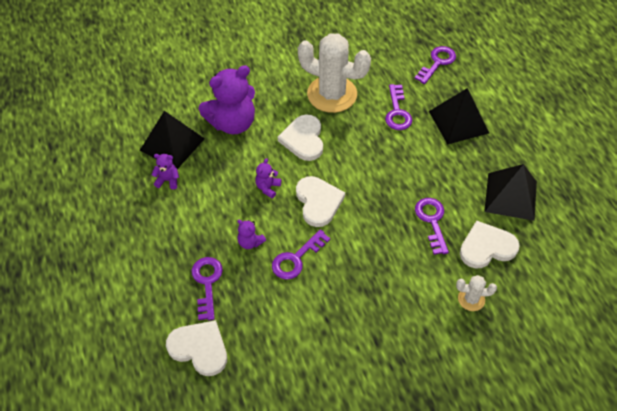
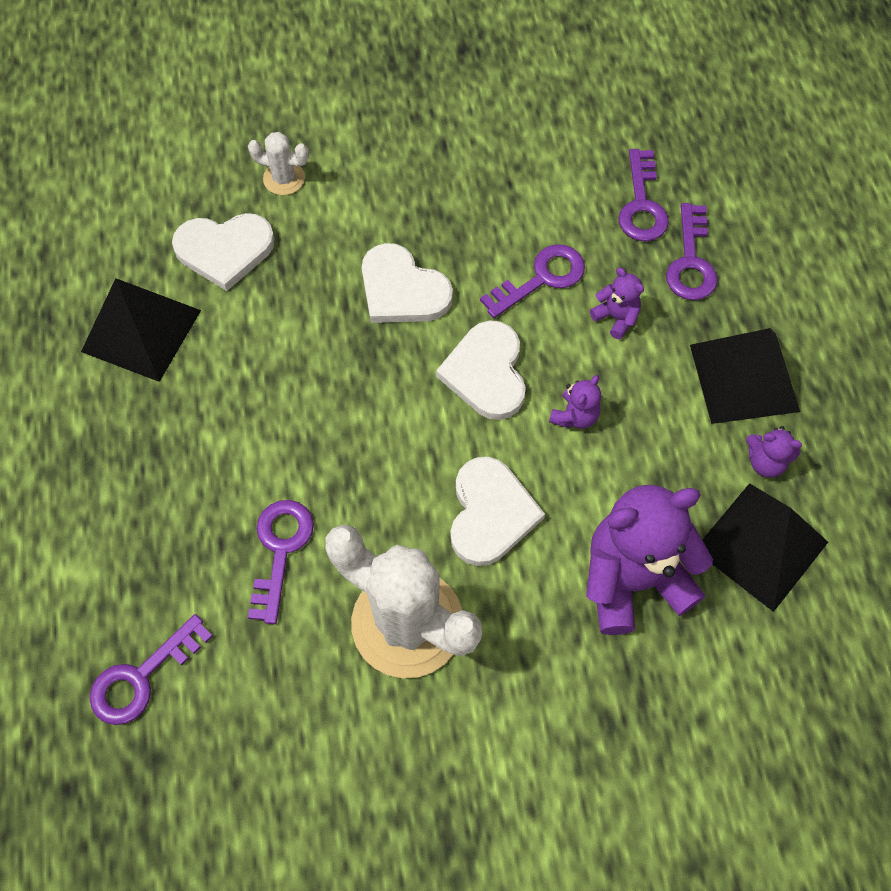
camera: 170 degrees left, 10 degrees up
white heart [166,320,227,376] -> white heart moved to [362,243,453,323]
purple key [415,198,449,255] -> purple key moved to [619,149,669,241]
black pyramid [429,88,489,145] -> black pyramid moved to [690,328,800,424]

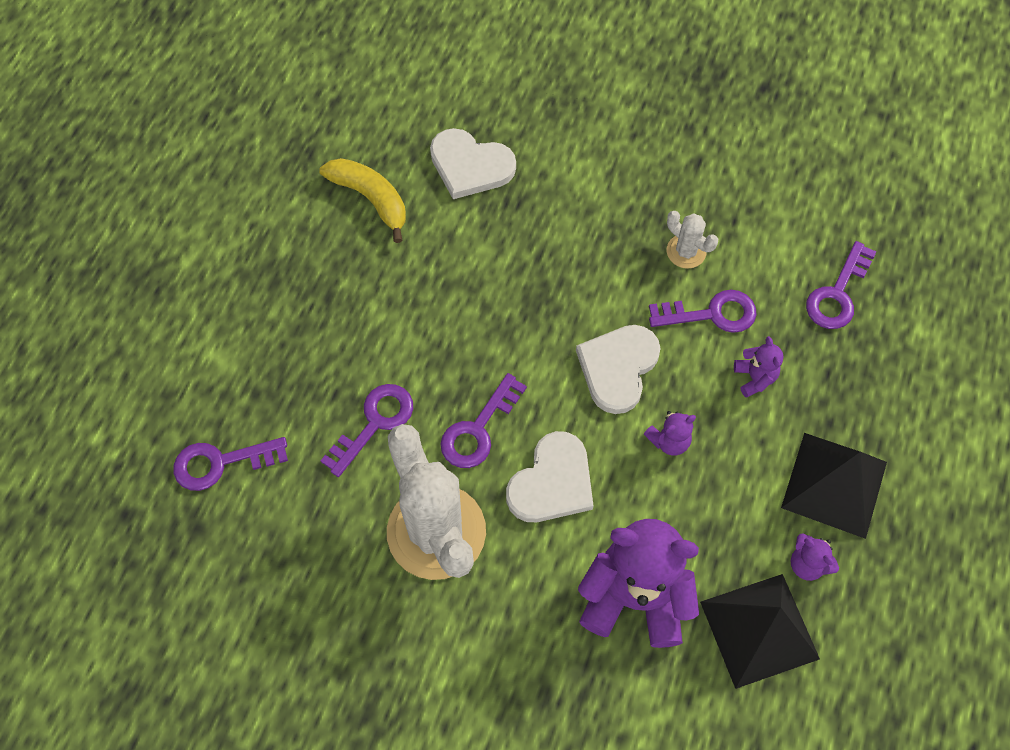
camera: 30 degrees right, 0 degrees up
black pyramid [81,278,201,382] -> yellow banana [319,158,406,243]
white cactus [248,132,309,195] -> white cactus moved to [667,211,718,269]
white heart [362,243,453,323] -> none
purple key [666,203,718,300] -> purple key moved to [441,373,527,468]

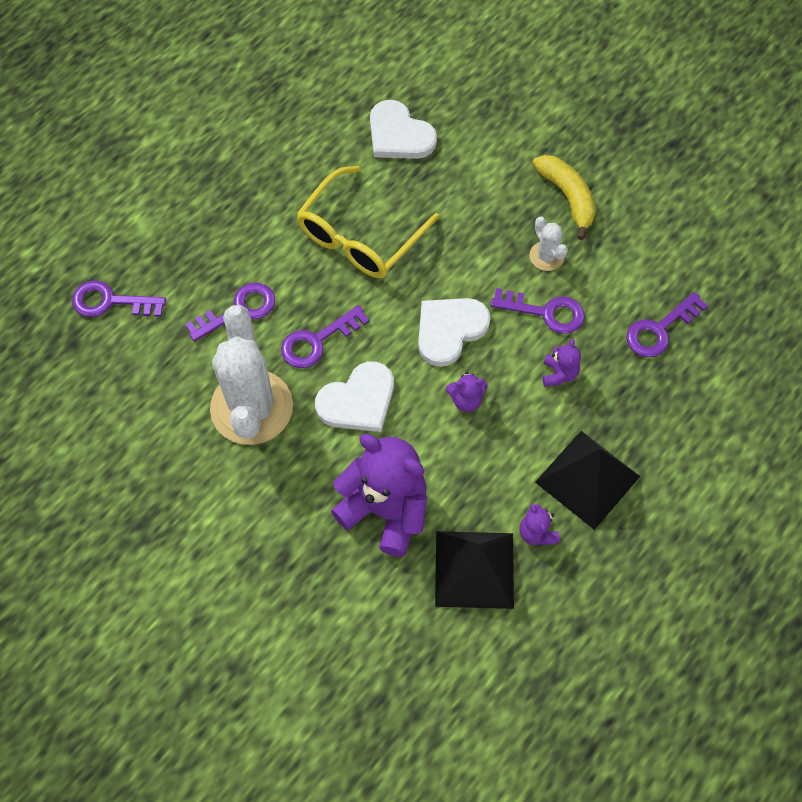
camera: 20 degrees right, 0 degrees up
yellow banana [319,158,406,243] -> yellow banana moved to [532,155,596,240]
none -> yellow glasses [296,166,440,278]

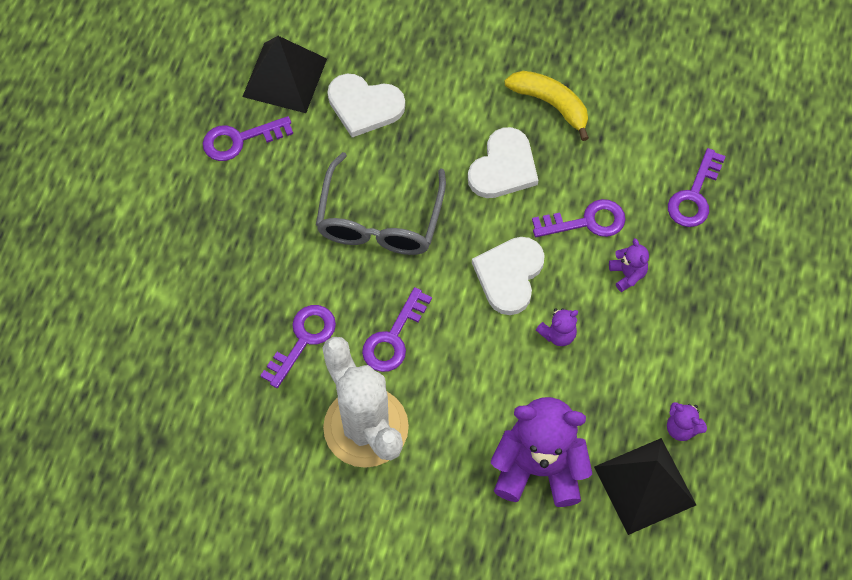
camera: 25 degrees left, 0 degrees up
purple key [72,280,166,317] -> purple key moved to [203,116,293,161]
yellow glasses [296,166,440,278] -> grey glasses [316,152,446,255]
white heart [315,361,394,432] -> white heart moved to [468,127,538,198]
white cactus [530,216,568,271] -> none
black pyramid [535,431,640,530] -> black pyramid moved to [242,36,327,113]

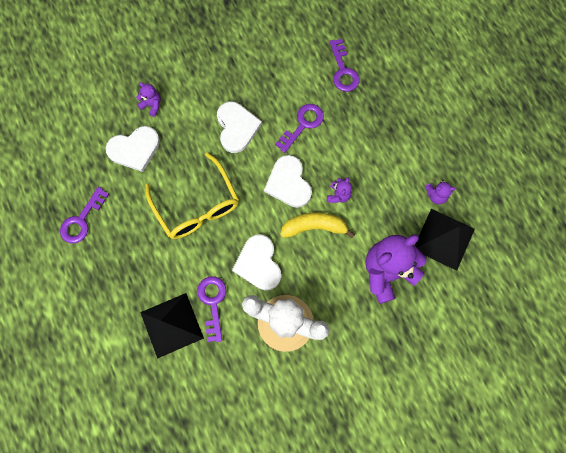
camera: 40 degrees left, 10 degrees up
black pyramid [242,36,327,113] -> black pyramid moved to [140,293,204,359]
grey glasses [316,152,446,255] -> yellow glasses [145,152,239,239]
purple key [362,287,432,372] -> white heart [232,234,281,290]
yellow banana [505,71,589,141] -> yellow banana moved to [280,213,355,238]
purple teddy bear [609,238,649,292] -> purple teddy bear moved to [136,82,161,117]

